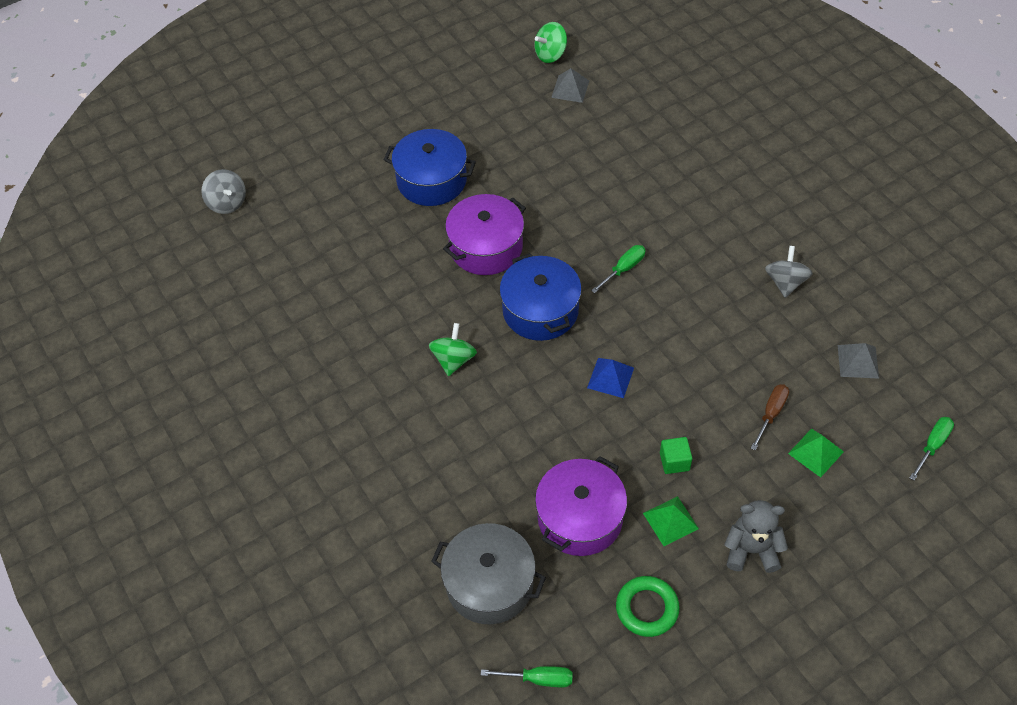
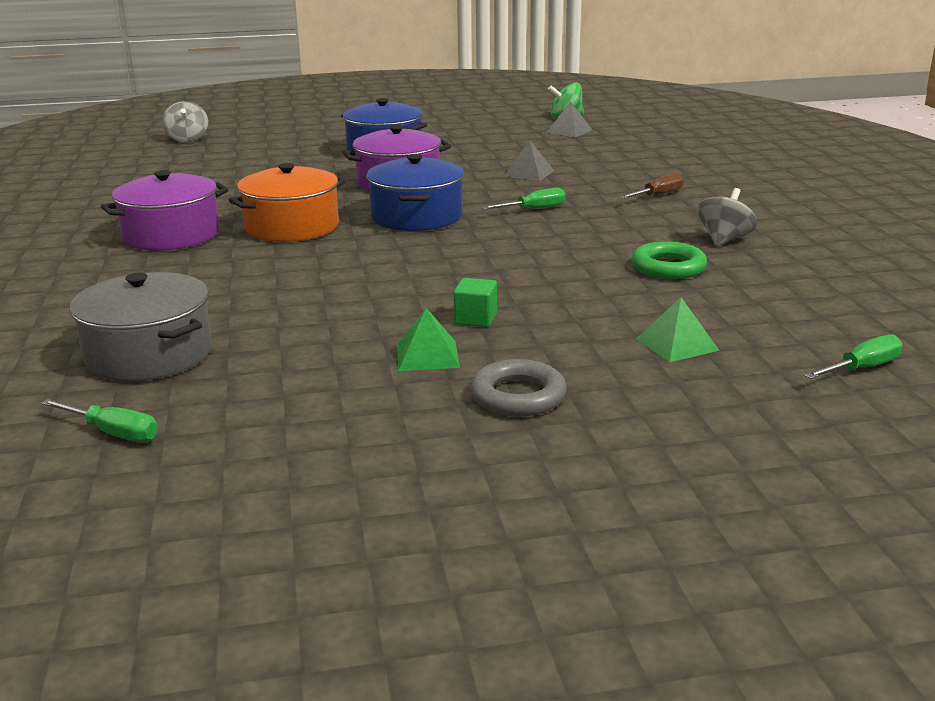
camera: 20 degrees right, 30 degrees down
green spinning top [429,323,477,376] -> orange pot [229,163,346,242]
purple pot [535,456,627,556] -> purple pot moved to [101,170,228,251]
blue pyramid [587,358,634,398] -> none
green ring [616,576,680,637] -> green ring moved to [632,241,707,279]
grey teddy bear [724,500,788,573] -> grey ring [470,359,567,417]
brown screwdriver [751,384,789,450] -> brown screwdriver moved to [619,173,684,199]
grey pyramid [838,343,879,379] -> grey pyramid moved to [504,140,555,181]

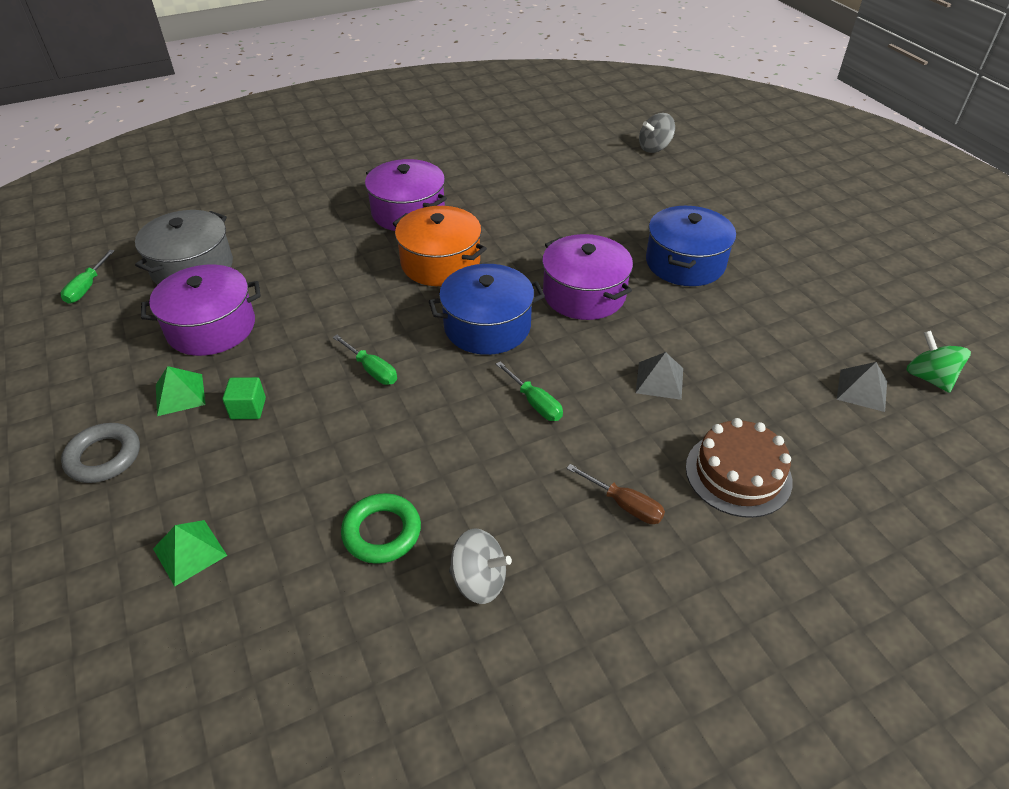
camera: 75 degrees right, 20 degrees up
green screwdriver [804,334,902,379] -> green screwdriver moved to [333,335,397,385]
none -> purple pot [141,265,261,356]
none -> brown cake [686,418,793,518]

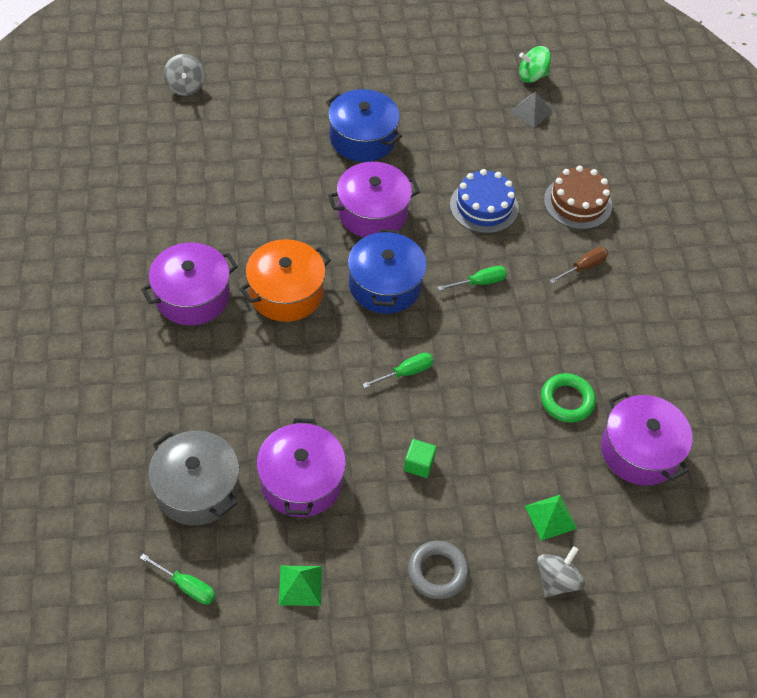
camera: 75 degrees left, 10 degrees up
green pyramid [156,366,206,416] -> green pyramid moved to [279,566,322,606]
grey spinning top [449,528,512,604] -> grey spinning top moved to [537,546,585,598]
grey pyramid [636,352,683,400] -> blue cake [450,169,519,233]
none -> purple pot [601,392,692,485]

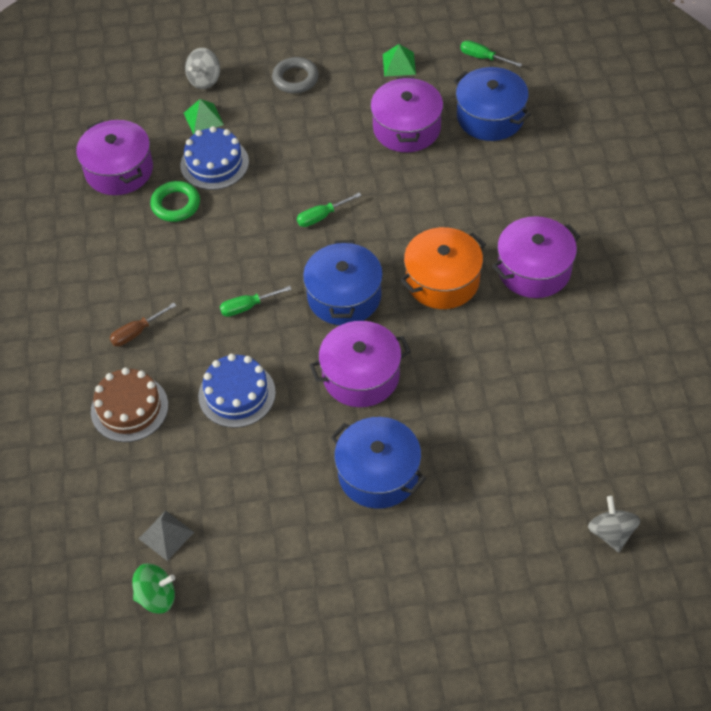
camera: 175 degrees left, 0 degrees up
grey pot [148,431,239,526] -> blue pot [454,67,531,141]
green cube [404,439,437,478] -> none
none -> blue cake [180,126,249,190]

